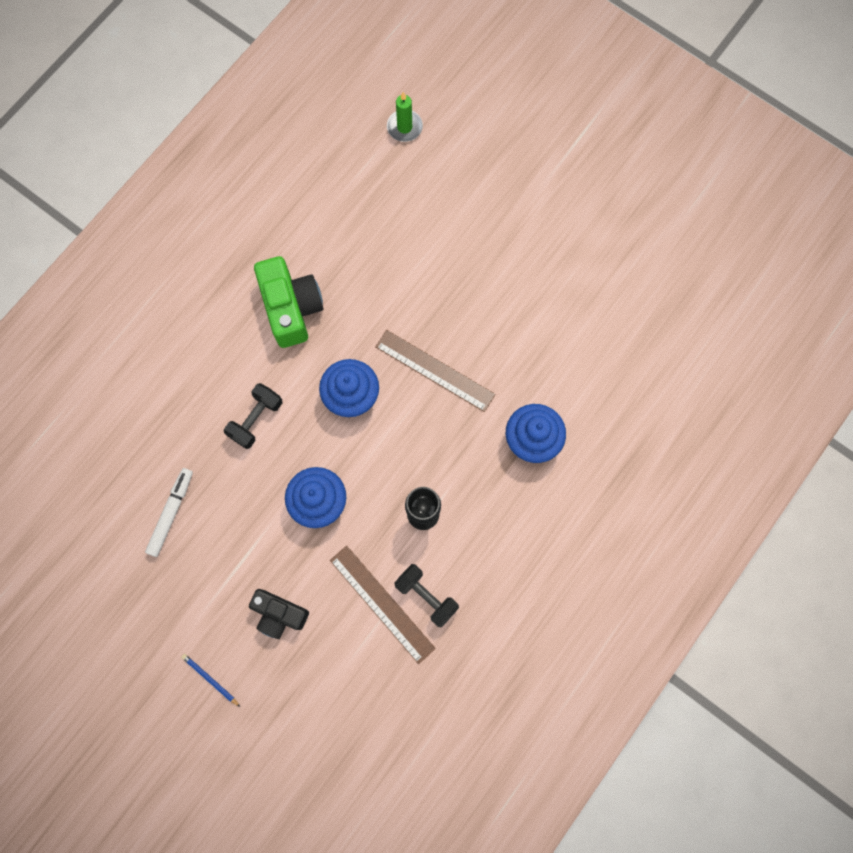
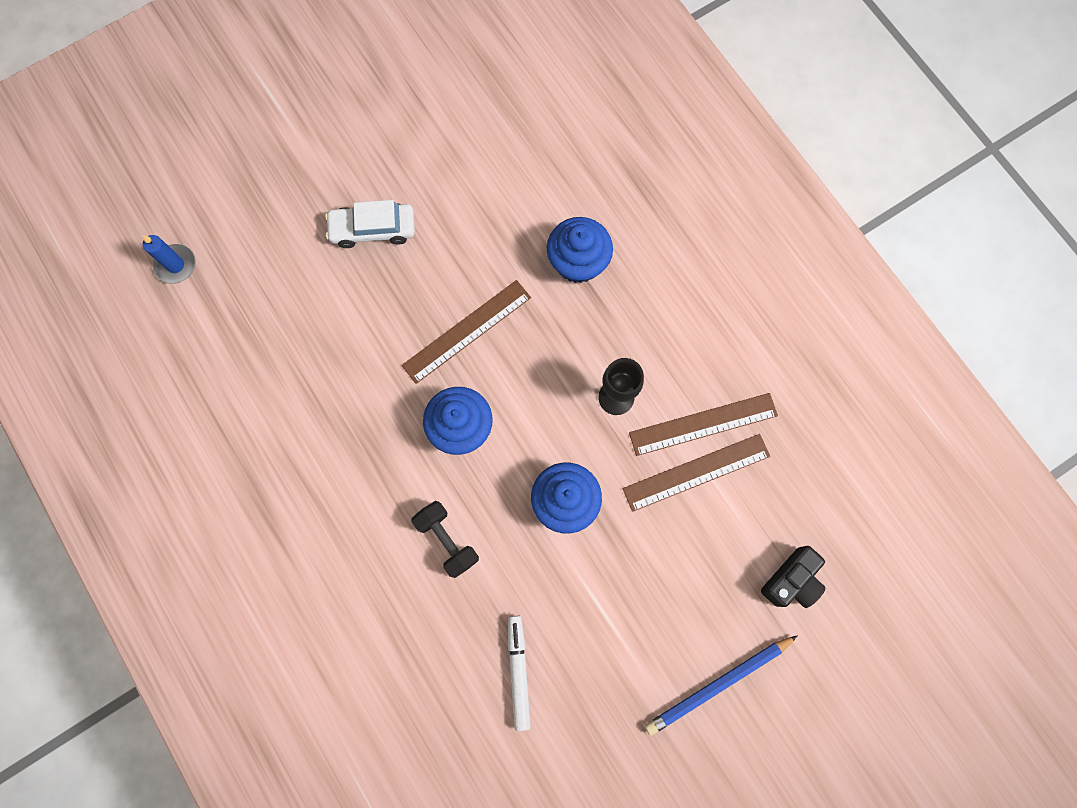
camera: 70 degrees left, 0 degrees up
white marker [145,468,193,557] -> white marker turned 45 degrees clockwise [508,616,531,731]
blue pencil [181,654,240,707] -> blue pencil [645,635,798,736], size x1.99
black camera [249,589,309,639] -> black camera moved to [761,546,826,608]
green camera [254,256,324,348] -> none
green candle [387,92,423,142] -> blue candle [142,235,195,284]
black dumbbell [394,564,459,627] -> brown ruler [629,393,778,456]
none -> white car [325,200,415,248]

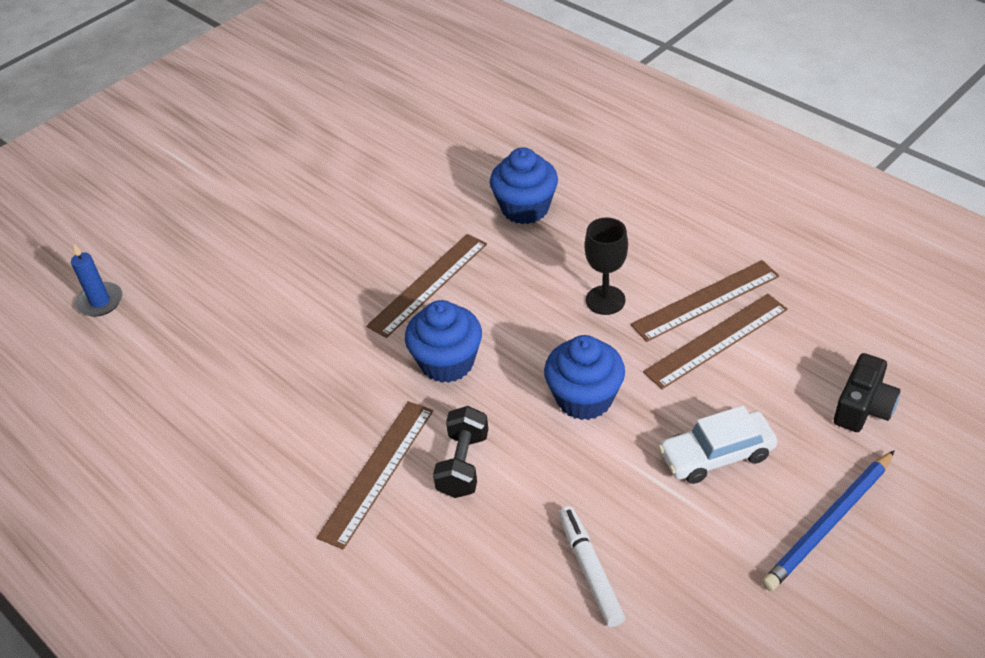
camera: 10 degrees left, 30 degrees down
white car [325,200,415,248] -> white car moved to [659,405,777,484]
black dumbbell [411,501,479,578] -> black dumbbell turned 60 degrees clockwise [433,406,488,498]
none -> brown ruler [316,401,433,550]

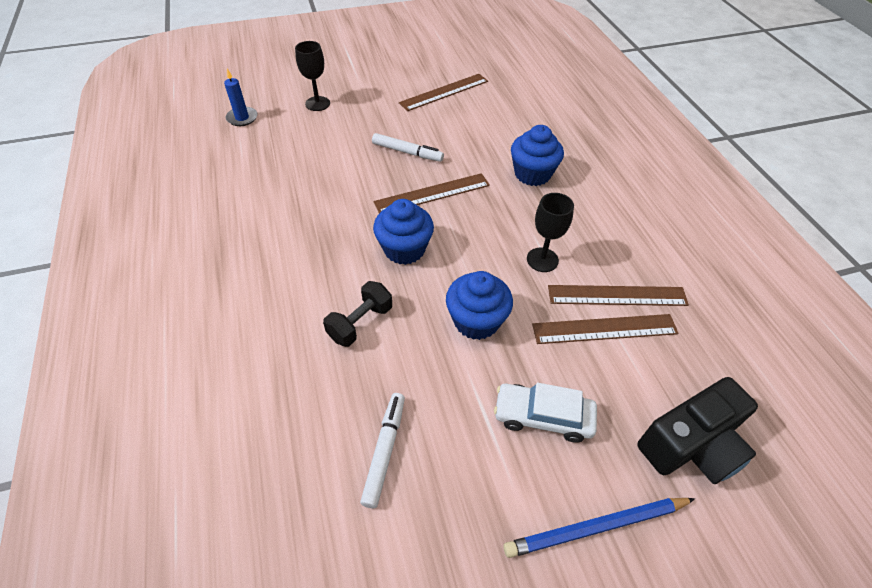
camera: 25 degrees right, 5 degrees up
brown ruler [316,401,433,550] -> brown ruler moved to [399,74,488,111]
black camera [834,353,900,432] -> black camera [637,377,758,484], size x1.56
none -> black goblet [295,41,330,111]
none -> white marker [372,133,444,162]

